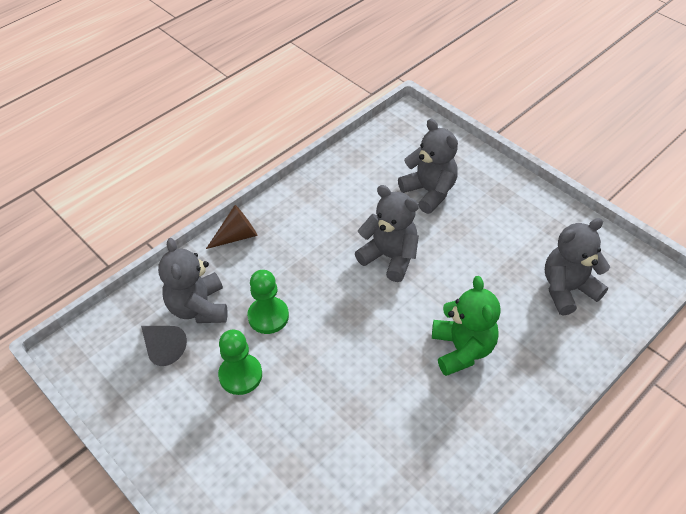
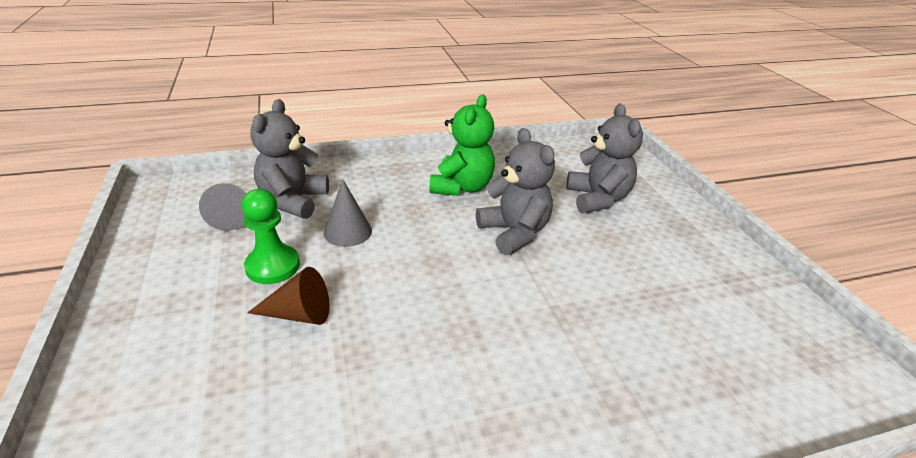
camera: 25 degrees right, 15 degrees down
brown cone [206,205,258,249] -> brown cone moved to [247,267,329,325]
green pawn [247,270,289,334] -> grey cone [324,179,372,247]
green teddy bear [432,276,500,376] -> green teddy bear moved to [429,94,495,196]
grey teddy bear [545,218,610,315] -> none

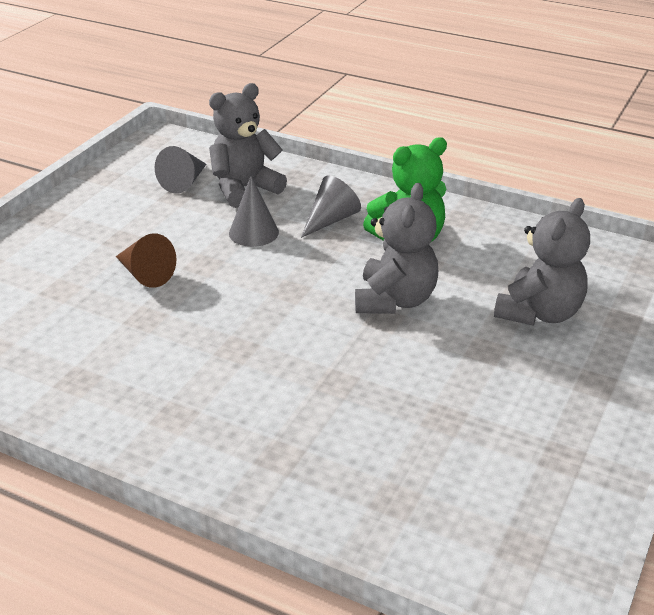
camera: 45 degrees right, 0 degrees up
green pawn [242,189,300,284] -> none
none -> grey cone [301,176,361,238]

